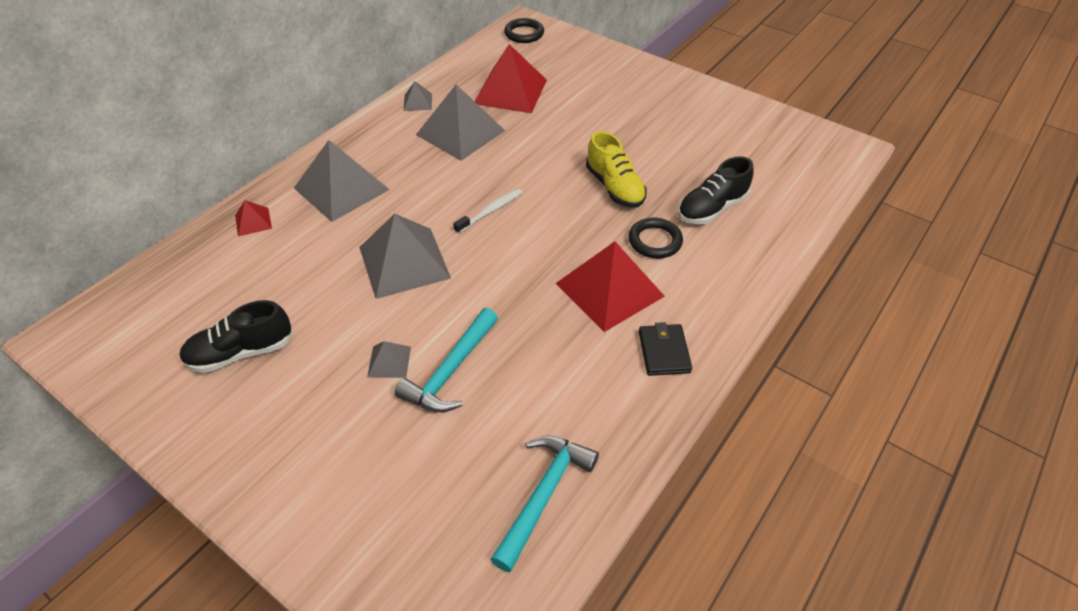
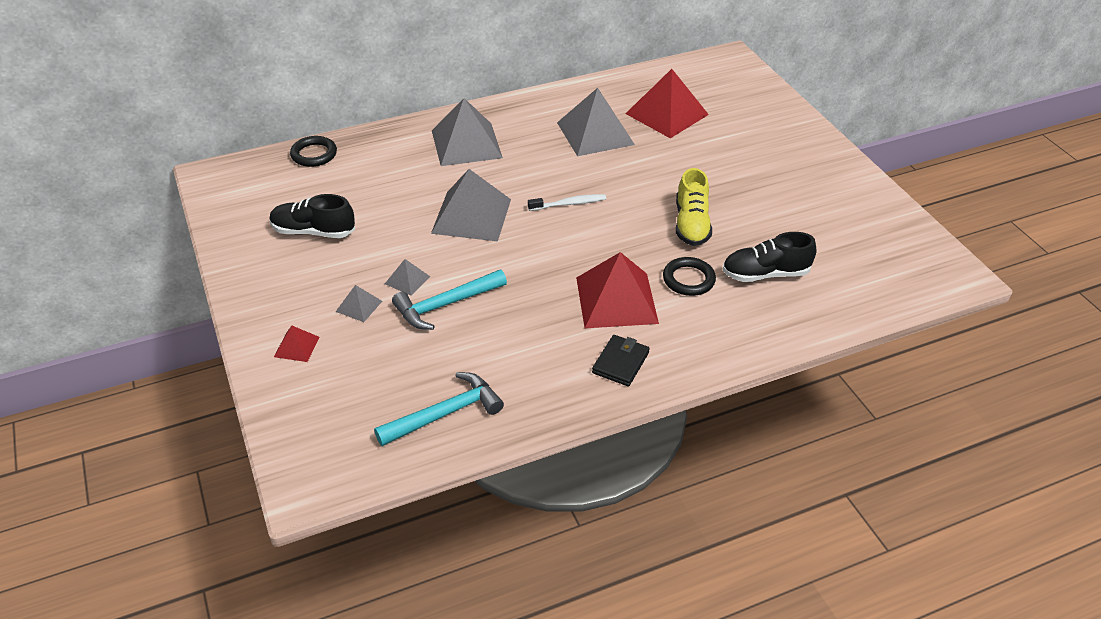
camera: 30 degrees right, 5 degrees down
red pyramid [235,200,272,236] -> red pyramid moved to [274,326,319,362]
grey pyramid [404,81,432,111] -> grey pyramid moved to [336,285,382,322]
black ring [504,18,544,43] -> black ring moved to [290,136,337,167]

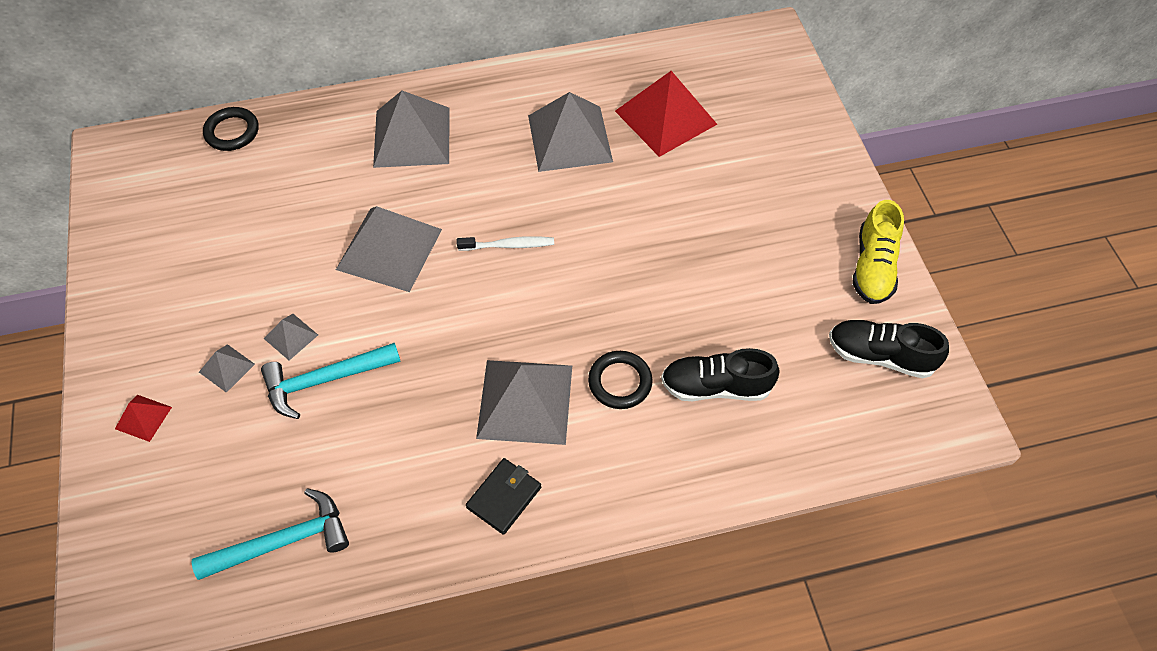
camera: 10 degrees right, 15 degrees up
black shoe [270,194,355,238] -> black shoe moved to [829,320,949,378]
red pyramid [576,252,659,328] -> grey pyramid [476,360,572,445]
yellow shoe [676,168,712,246] -> yellow shoe moved to [852,200,904,304]

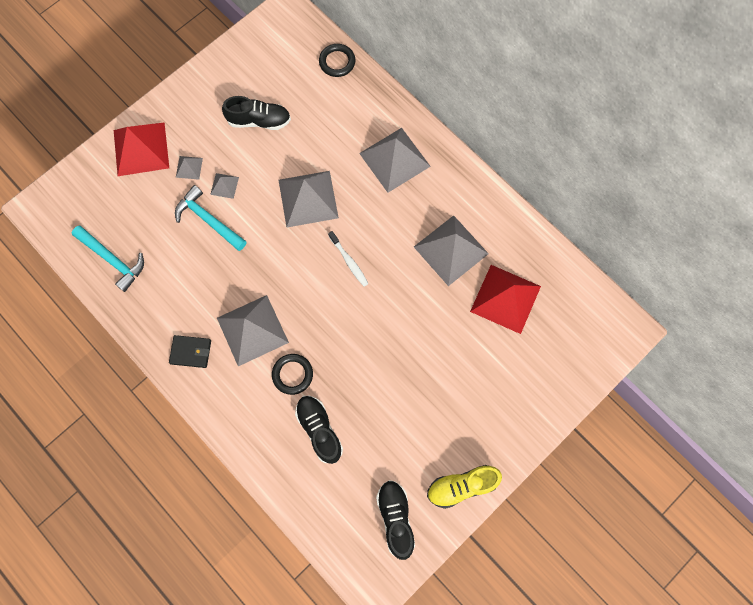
camera: 60 degrees right, 15 degrees up
red pyramid [115,395,172,442] -> red pyramid [114,123,169,176], size x2.19
none -> black shoe [222,96,291,130]

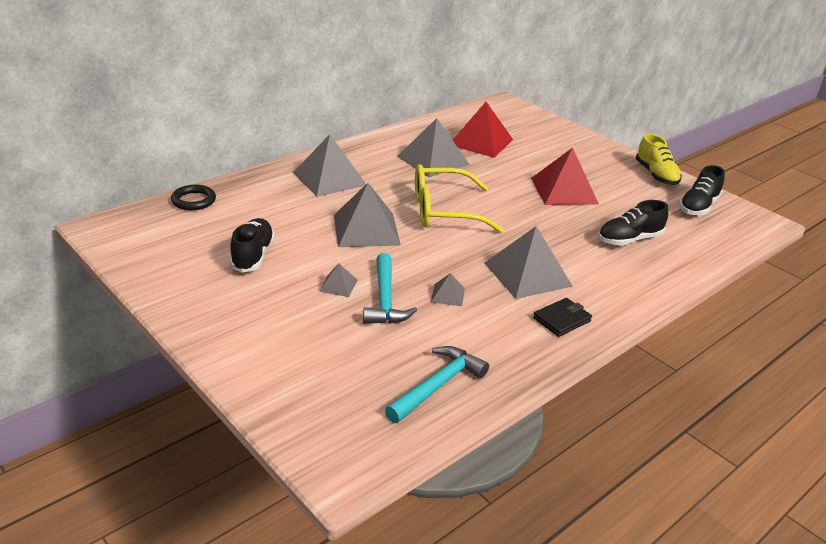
camera: 90 degrees left, 40 degrees down
red pyramid [114,123,169,176] -> red pyramid moved to [531,148,599,205]
black wallet [169,335,211,368] -> black wallet turned 45 degrees clockwise [533,298,592,337]
turquoise hammer [175,185,247,251] -> turquoise hammer turned 45 degrees counterclockwise [363,253,417,324]
grey pyramid [176,156,203,180] -> grey pyramid moved to [431,273,465,306]
black ring [272,354,313,395] -> none
white toothbrush [328,231,369,287] -> yellow glasses [415,164,504,233]
black shoe [376,480,415,560] -> black shoe turned 45 degrees counterclockwise [679,165,725,215]

